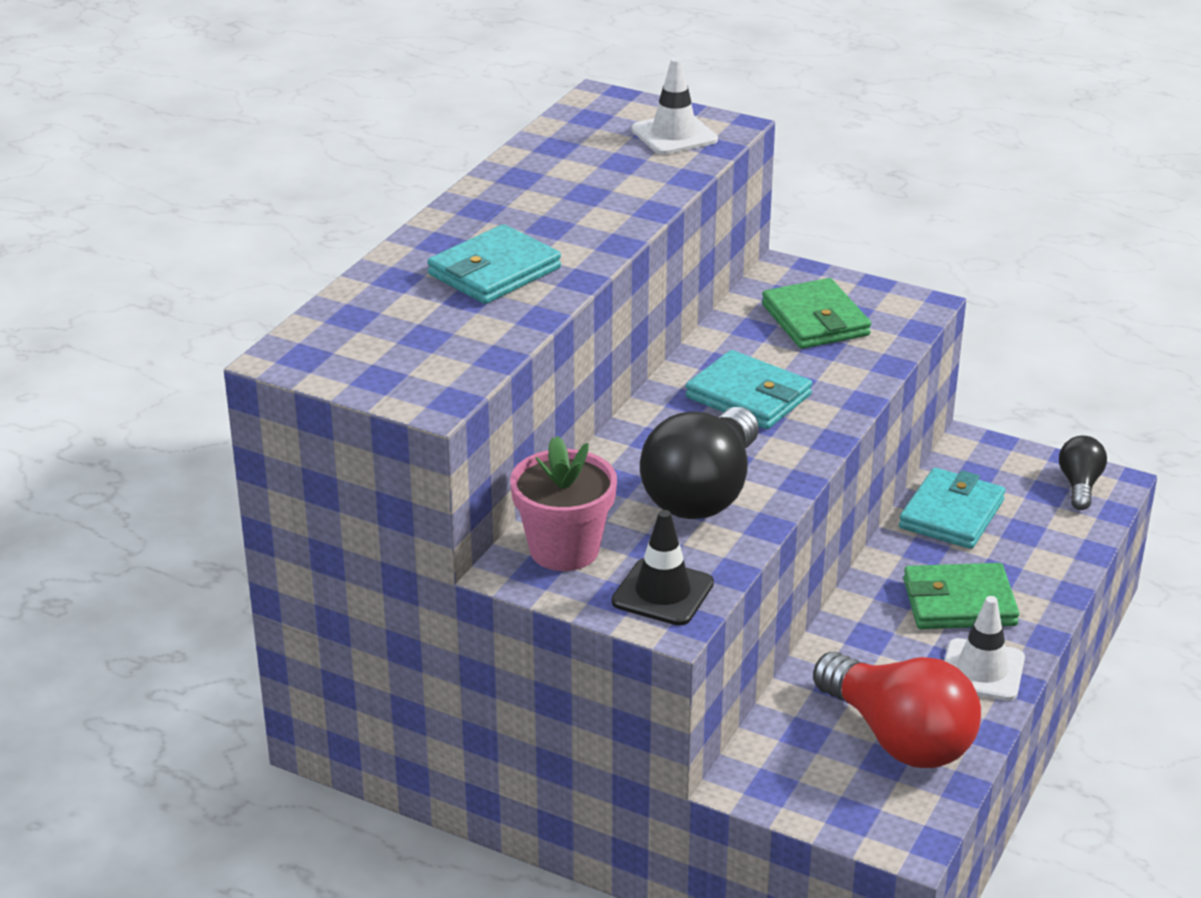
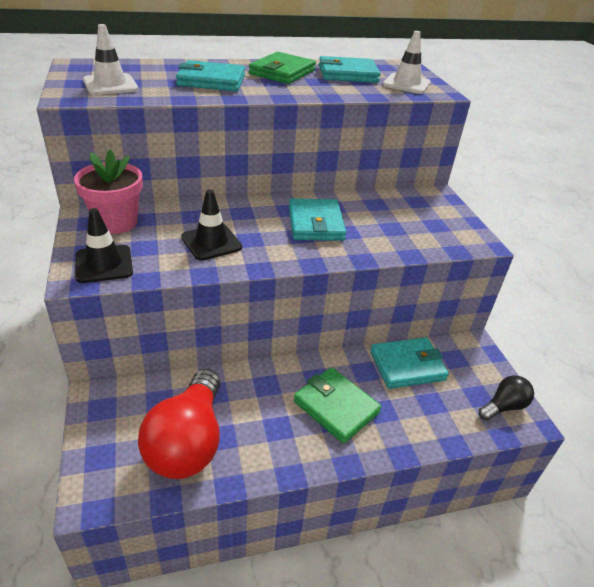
camera: 45 degrees right, 5 degrees up
black light bulb [640,407,759,519] -> black traffic cone [181,189,242,261]
green wallet [762,278,871,349] -> green wallet moved to [249,52,316,84]
white traffic cone [944,596,1025,701] -> white traffic cone moved to [83,24,138,95]
none -> turquoise wallet [319,56,381,83]

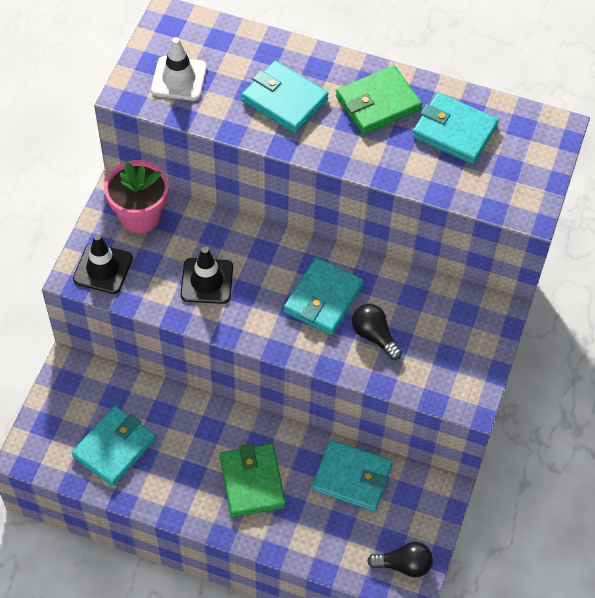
camera: 35 degrees right, 20 degrees up
red light bulb [138,369,220,479] -> turquoise wallet [71,406,156,487]
white traffic cone [383,31,431,94] -> none
none -> black light bulb [352,304,402,360]

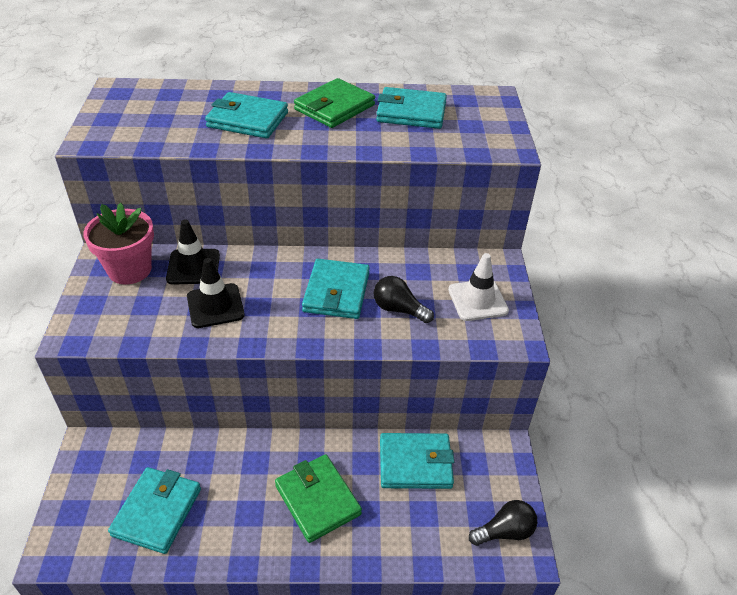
camera: 20 degrees left, 15 degrees down
black traffic cone [73,234,133,294] -> black traffic cone moved to [166,220,220,285]
white traffic cone [151,37,207,101] -> white traffic cone moved to [448,253,509,321]

